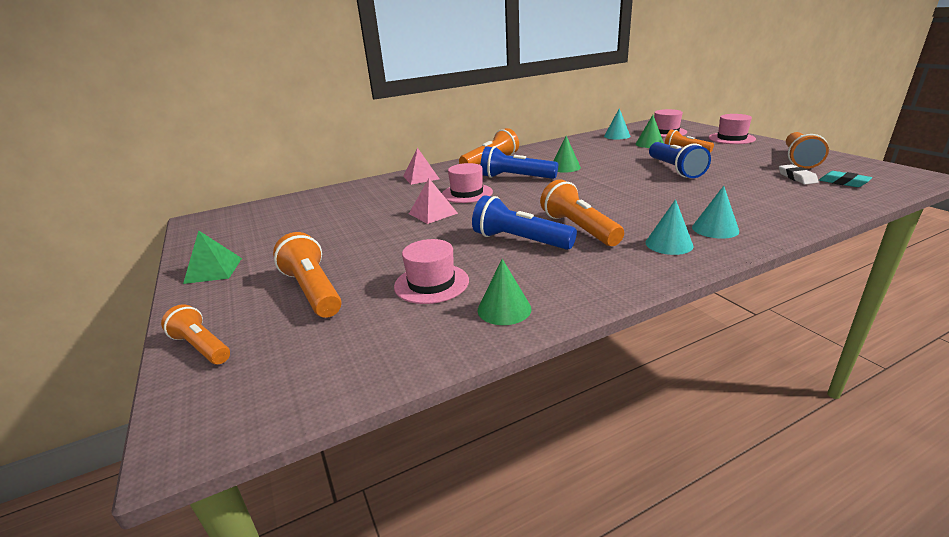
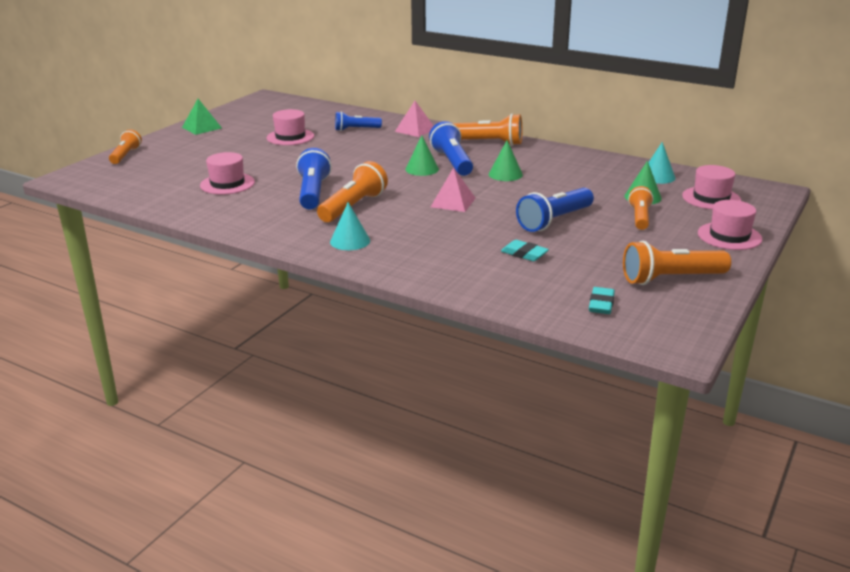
camera: 55 degrees right, 0 degrees up
orange flashlight [273,232,342,318] -> none
pink pyramid [409,179,458,224] -> pink pyramid moved to [431,167,476,212]
pink hat [442,163,493,203] -> pink hat moved to [267,109,314,145]
green cone [478,259,532,325] -> green cone moved to [405,135,439,176]
turquoise cone [692,186,739,239] -> none
white eraser [779,164,819,185] -> none
none -> blue flashlight [335,111,382,131]
none -> turquoise eraser [501,240,549,261]

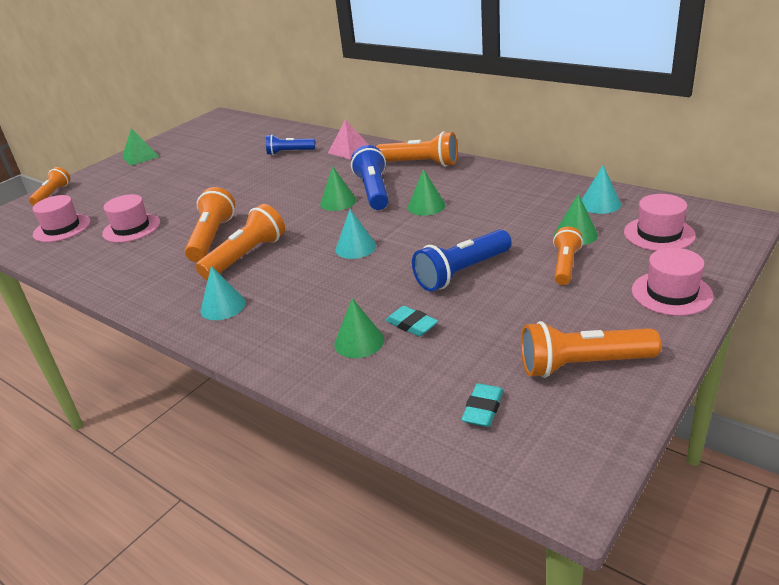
camera: 10 degrees right, 5 degrees up
pink hat [267,109,314,145] -> pink hat moved to [33,195,91,242]
blue flashlight [296,148,332,209] -> orange flashlight [185,187,235,262]
pink pyramid [431,167,476,212] -> turquoise cone [335,209,376,259]
none -> green cone [334,298,384,358]

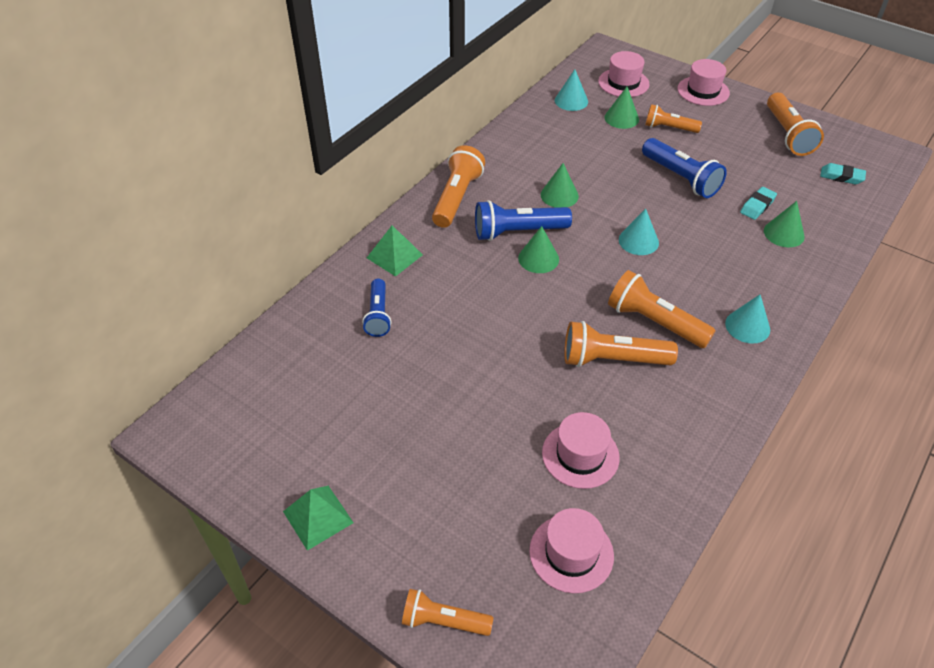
camera: 95 degrees left, 15 degrees up
pink pyramid [328,119,369,159] -> green pyramid [367,225,423,277]

